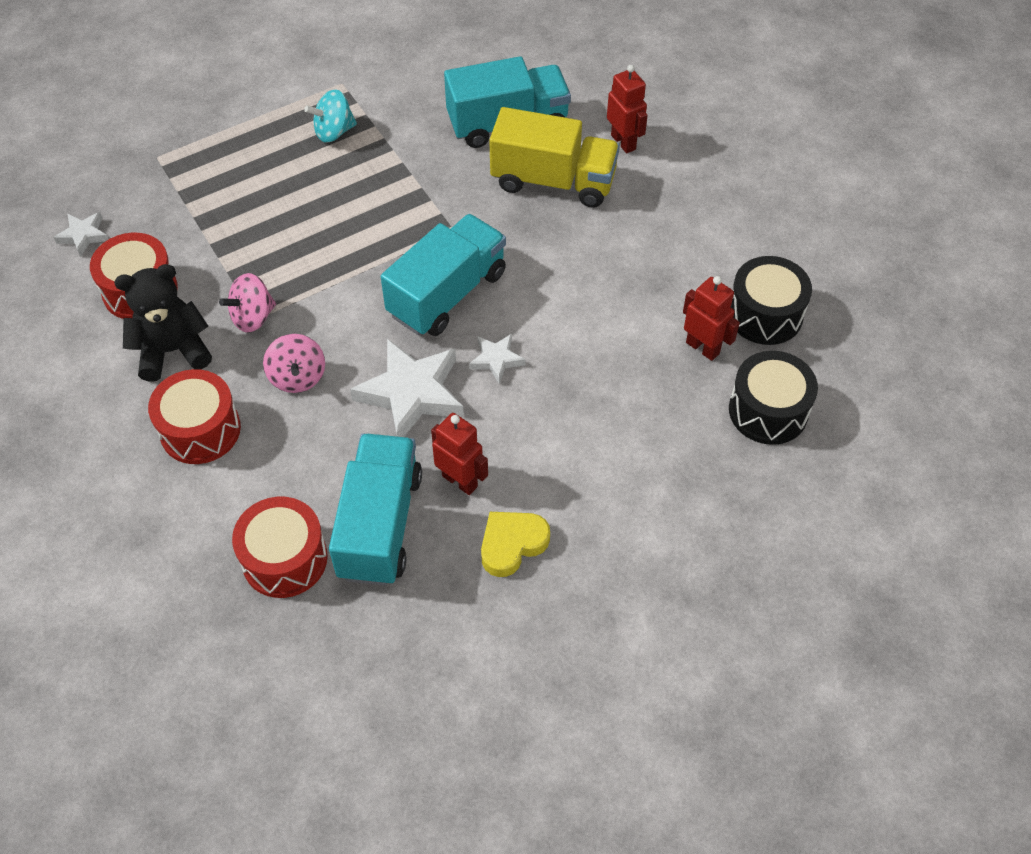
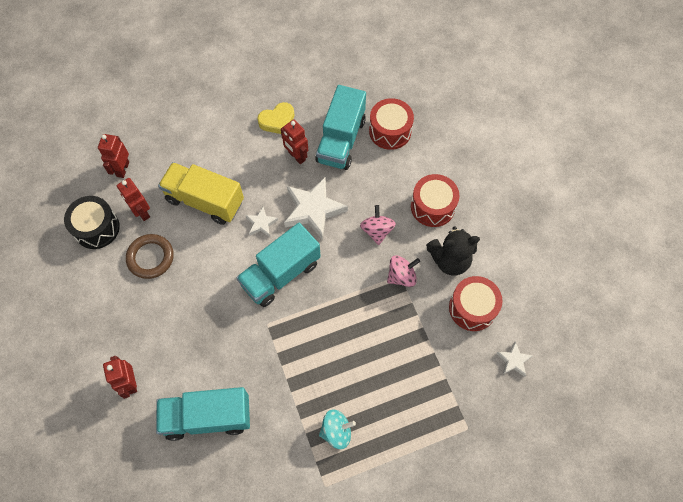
camera: 170 degrees left, 10 degrees up
yellow truck [489,107,620,208] -> yellow truck moved to [158,162,244,225]
black drum [729,351,818,445] -> red robot [98,134,129,178]
none -> brown ring [126,234,174,279]

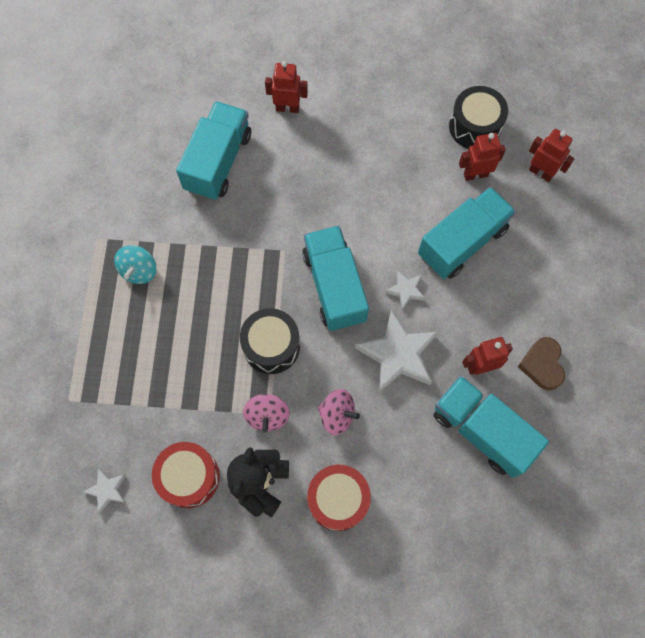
camera: 115 degrees right, 5 degrees up
brown ring [126,234,174,279] -> none
yellow truck [158,162,244,225] -> turquoise truck [418,187,516,279]
yellow heart [258,102,295,134] -> brown heart [518,337,565,391]
red drum [369,98,414,150] -> none
none -> black drum [240,308,300,374]

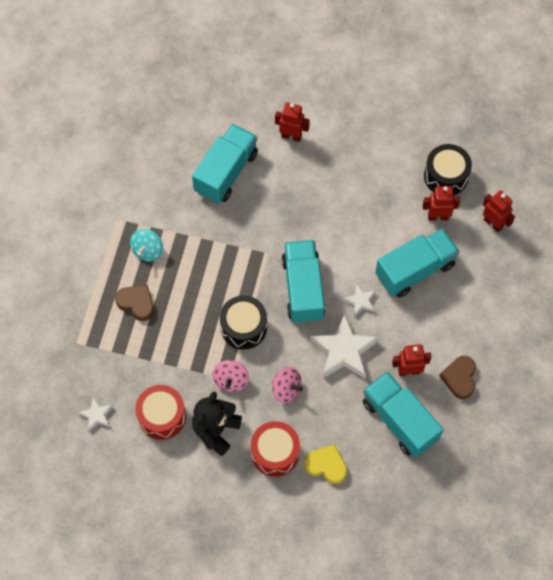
camera: 10 degrees right, 5 degrees down
none -> brown heart [115,285,154,321]
none -> yellow heart [304,444,347,484]

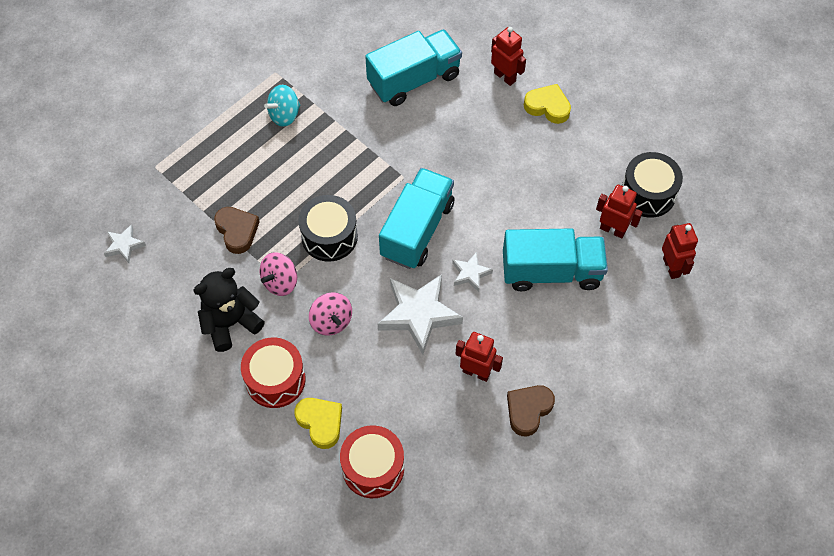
camera: 30 degrees right, 5 degrees down
brown heart [115,285,154,321] -> brown heart moved to [214,207,260,254]
red drum [135,385,186,440] -> red drum moved to [340,425,404,498]
turquoise truck [363,371,443,458] -> none
none -> yellow heart [524,84,571,124]

